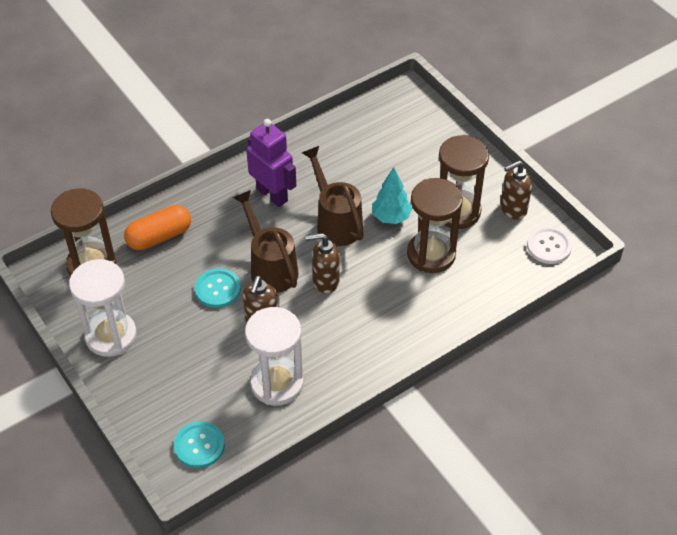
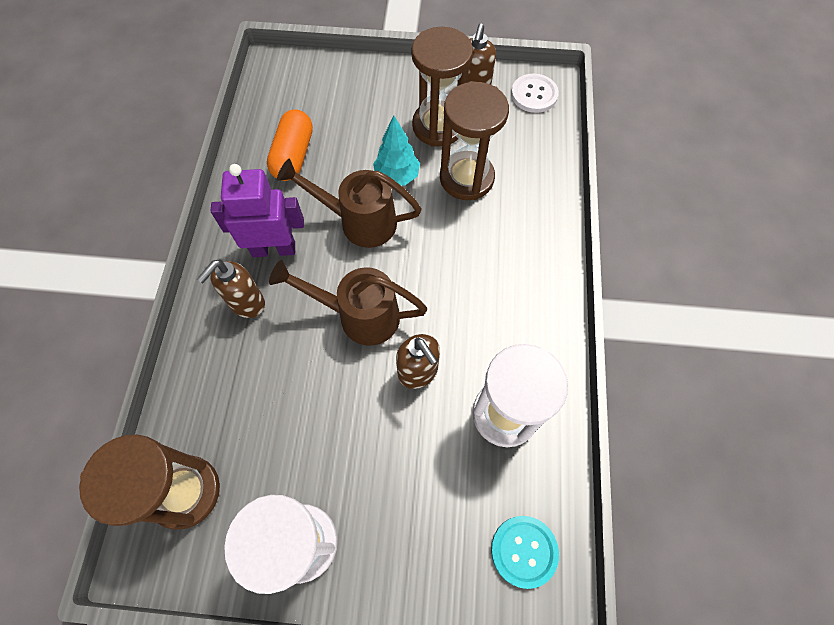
camera: 50 degrees left, 15 degrees up
orange capsule [124,205,191,250] -> orange capsule moved to [267,110,313,181]
turquoise button [195,268,241,308] -> none
brown soap dispenser [306,233,340,294] -> brown soap dispenser moved to [197,259,265,318]

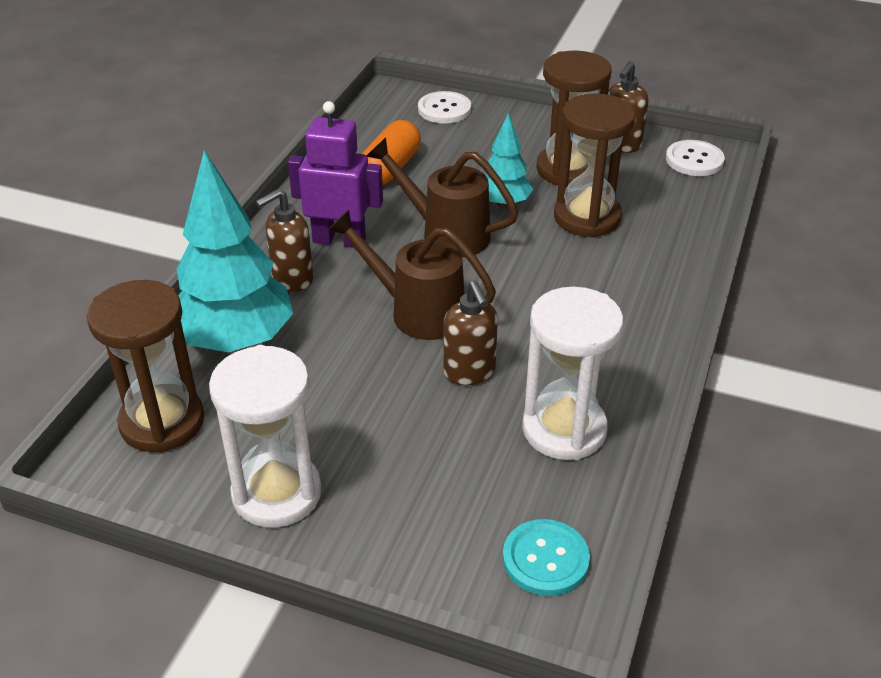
camera: 15 degrees right, 25 degrees down
none -> turquoise tree [177,151,293,352]
none -> white button [418,91,471,124]

